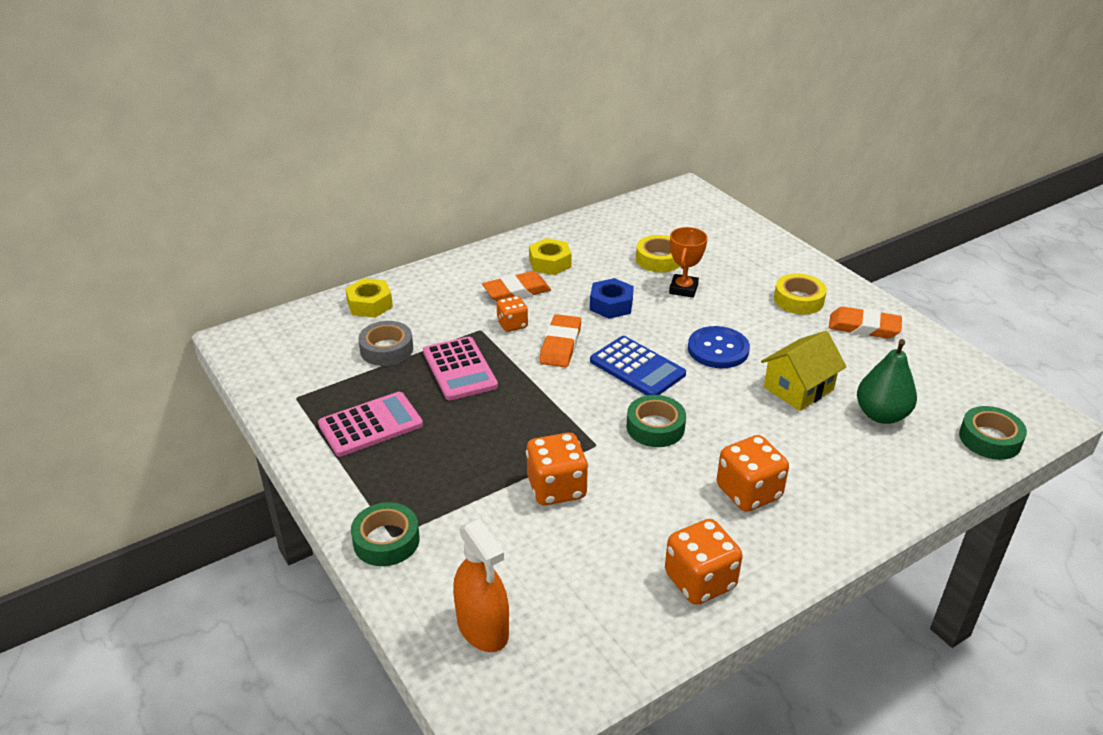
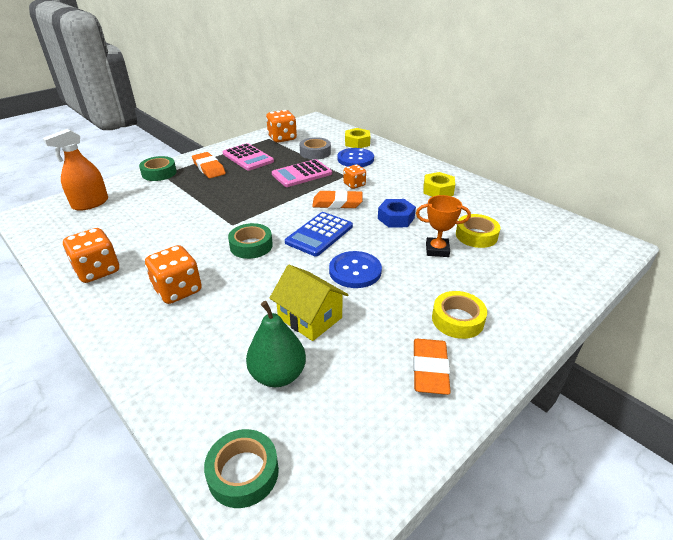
camera: 80 degrees right, 0 degrees up
orange eraser [482,271,551,302] -> orange eraser moved to [192,152,226,178]
orange dice [526,433,588,505] -> orange dice moved to [266,110,297,143]
none -> blue button [337,148,374,167]

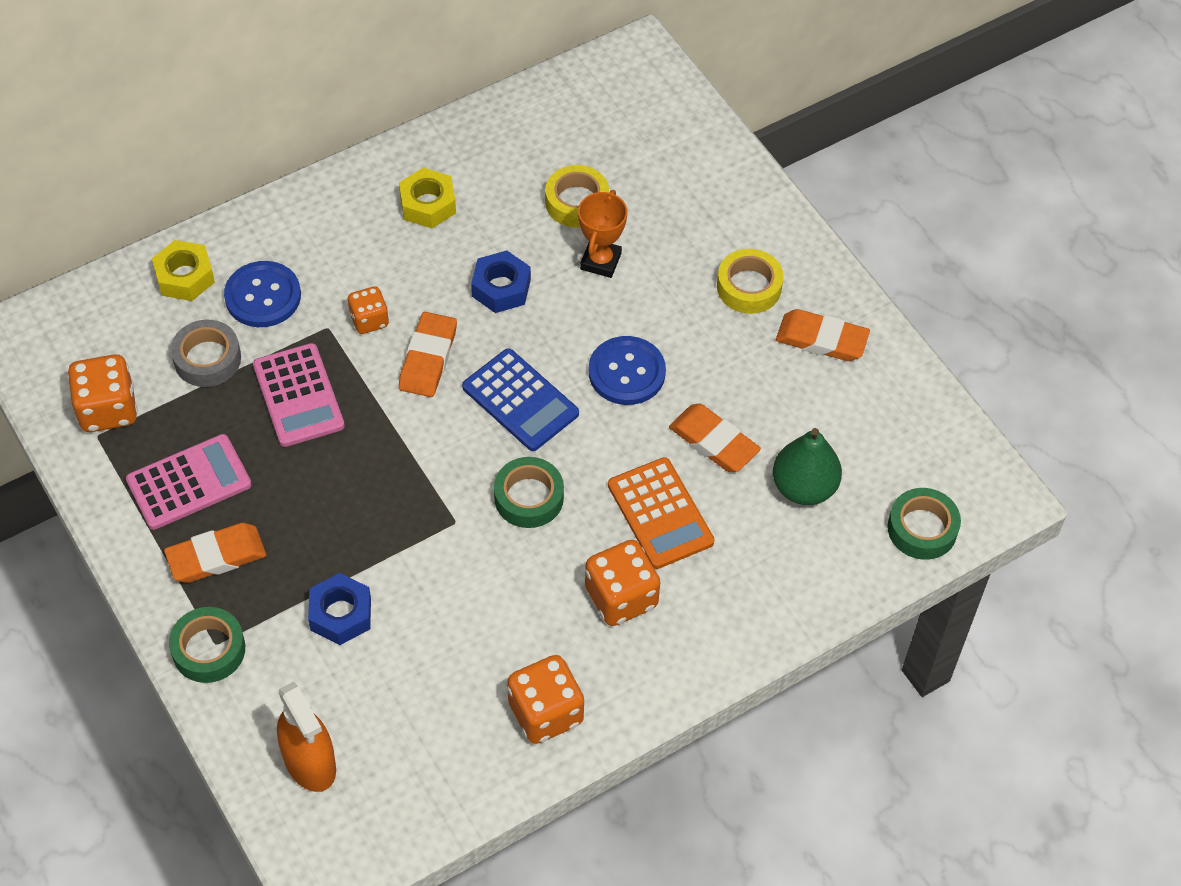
camera: 80 degrees left, 20 degrees up
yellow house [270,265,349,341] -> orange eraser [669,404,761,472]
none -> blue nut [308,573,371,645]
none -> orange calculator [608,457,715,569]

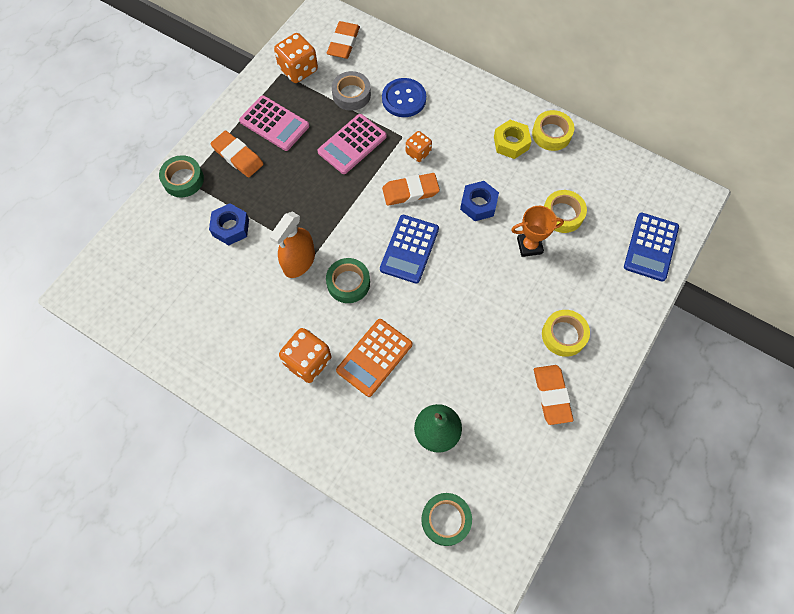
camera: 65 degrees right, 10 degrees up
yellow nut [152,240,215,301] -> none
orange spray bottle [277,682,336,792] -> orange spray bottle moved to [270,212,315,278]
orange dice [507,655,584,744] -> none
blue button [589,336,666,405] -> none
orange eraser [669,404,761,472] -> orange eraser moved to [327,21,360,59]
none -> yellow tape [532,110,574,151]
none -> blue calculator [624,213,679,282]

